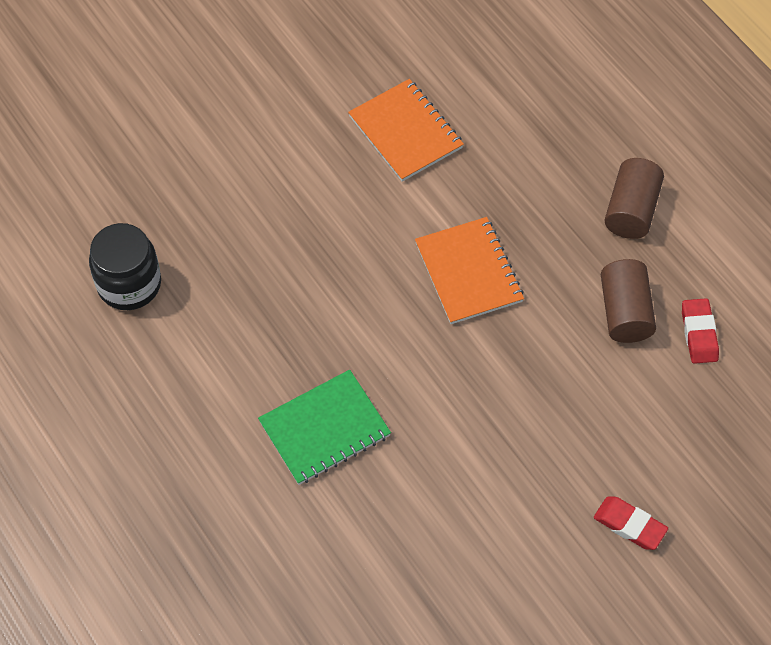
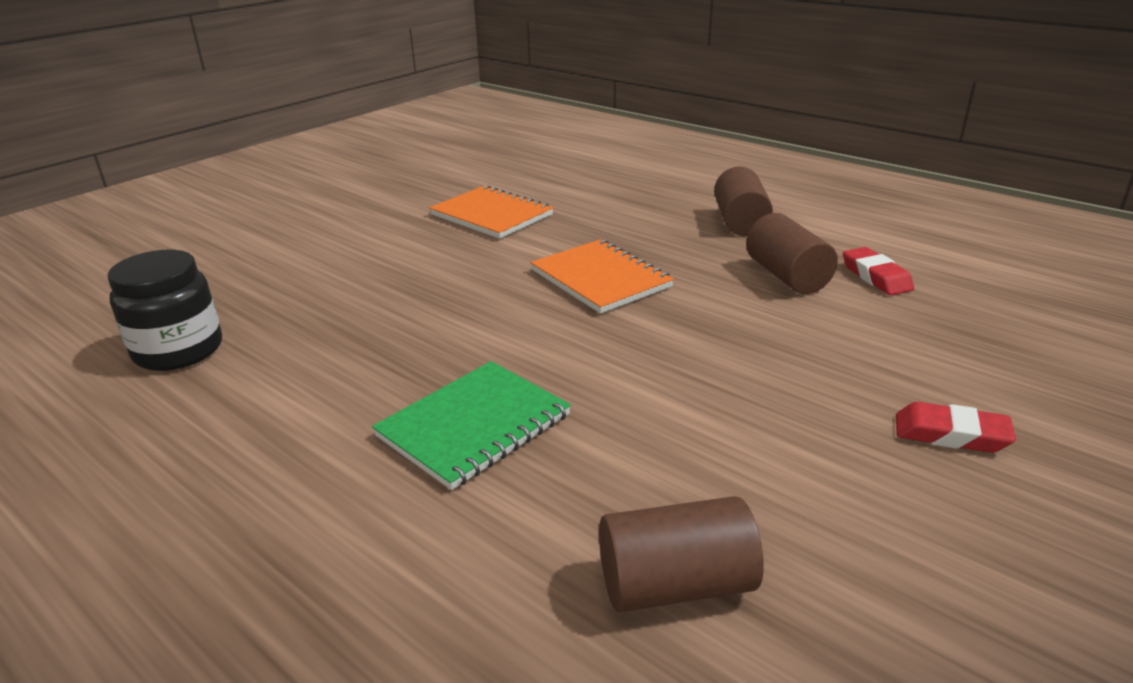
camera: 15 degrees left, 30 degrees down
none -> brown cylinder [599,496,764,612]

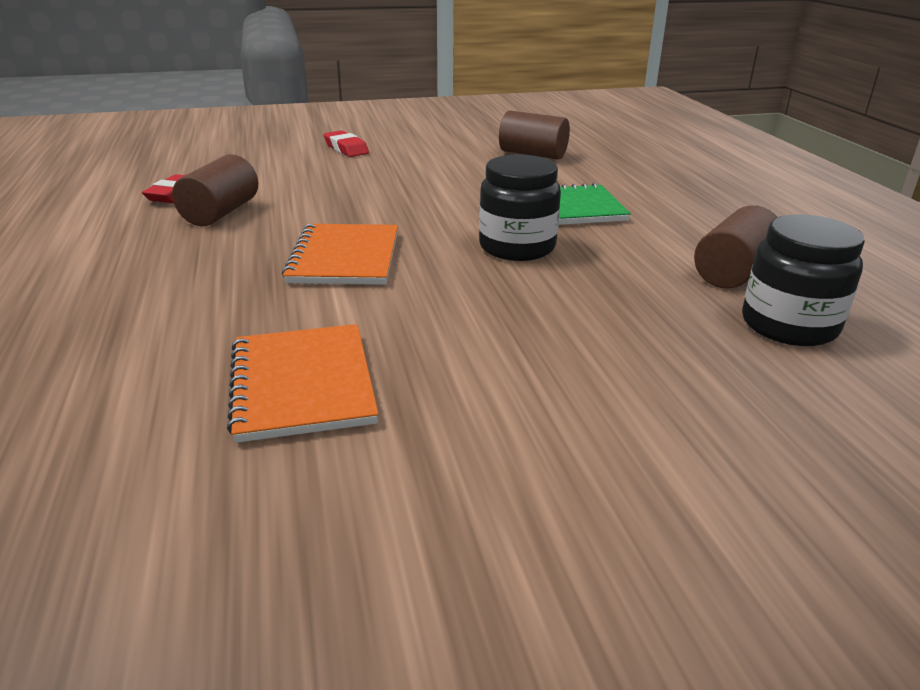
camera: 145 degrees left, 0 degrees up
brown cylinder [714,167,773,236] -> brown cylinder moved to [694,205,777,289]
none -> black jar [479,155,561,261]

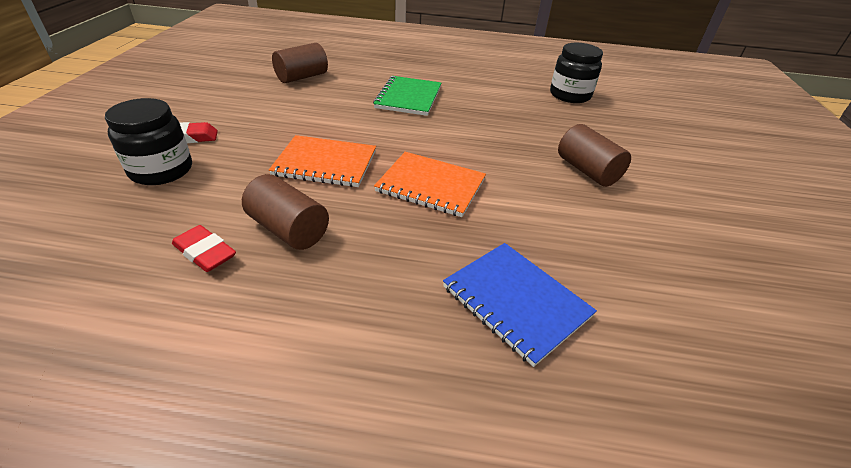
camera: 70 degrees left, 10 degrees up
orange notebook [227,324,379,443] -> orange notebook moved to [269,135,376,187]
black jar [479,155,561,261] -> black jar moved to [105,98,192,185]
brown cylinder [694,205,777,289] -> brown cylinder moved to [558,124,631,187]
none -> blue notebook [443,243,597,367]

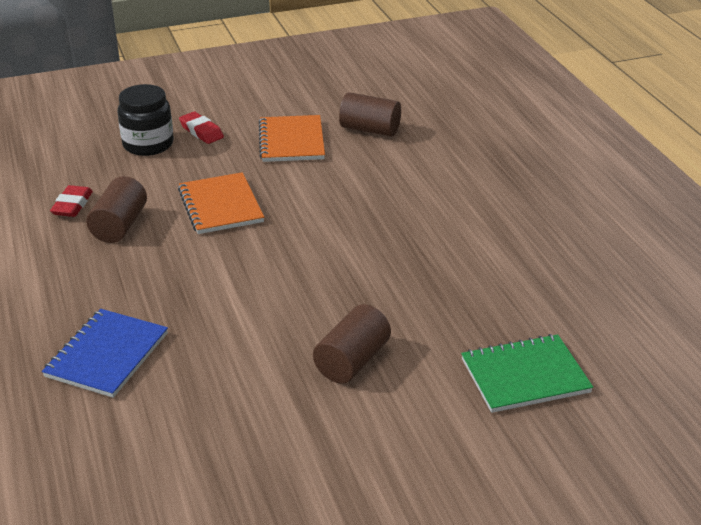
camera: 65 degrees right, 5 degrees down
green notebook [373,76,441,116] -> green notebook moved to [461,334,593,413]
orange notebook [374,152,486,217] -> orange notebook moved to [258,115,325,162]
black jar [550,42,603,103] -> none

